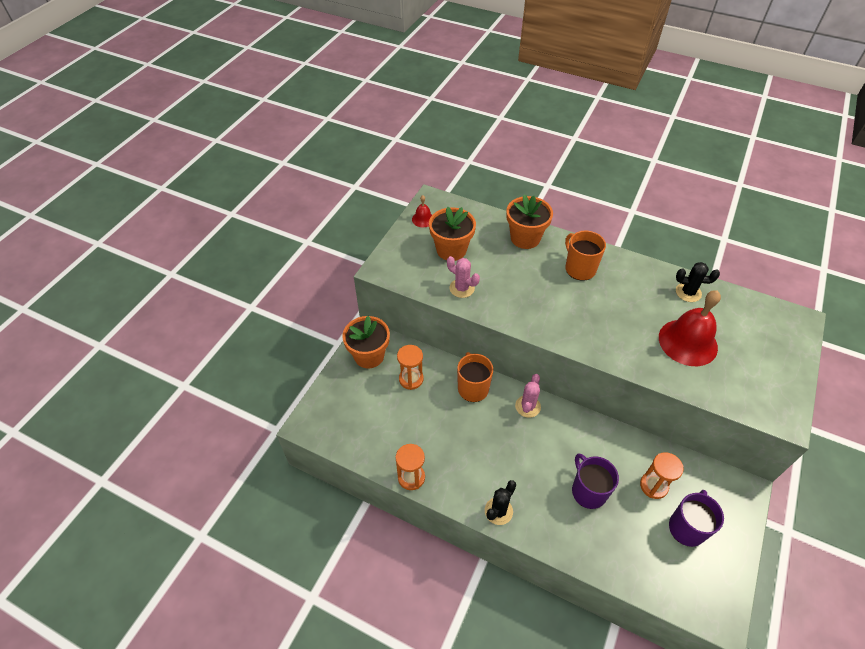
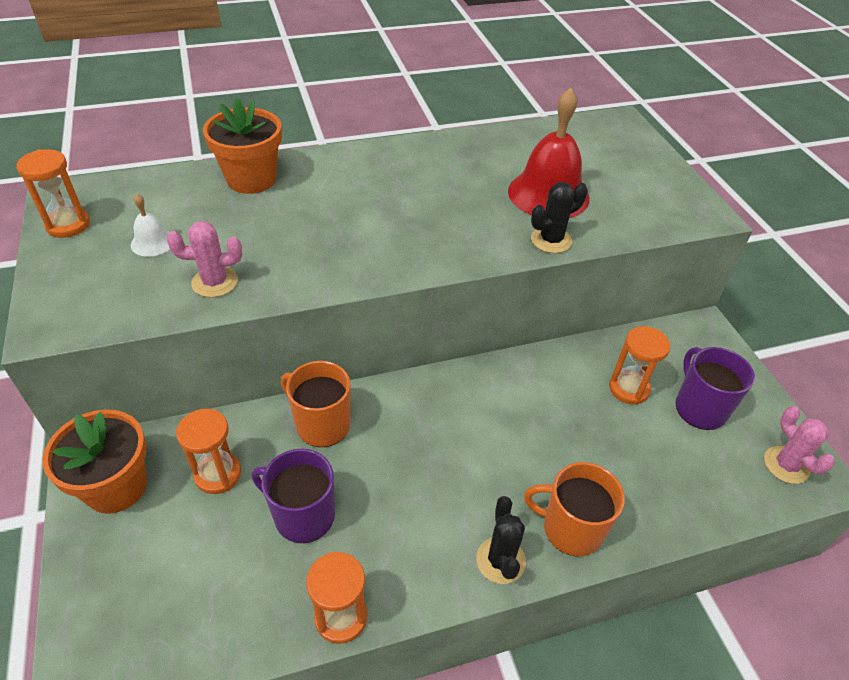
camera: 45 degrees left, 5 degrees down
red bell [412,195,432,227] -> orange hourglass [16,149,90,238]
orange flower pot [429,206,476,261] -> white bell [131,194,170,257]
pink cactus [515,374,541,418] -> pink cactus moved to [764,406,835,484]
orange mug [565,231,606,281] -> orange mug moved to [524,462,625,556]
purple mug [572,453,619,509] -> purple mug moved to [252,449,335,543]
black cactus [676,262,720,302] -> black cactus moved to [531,182,588,253]

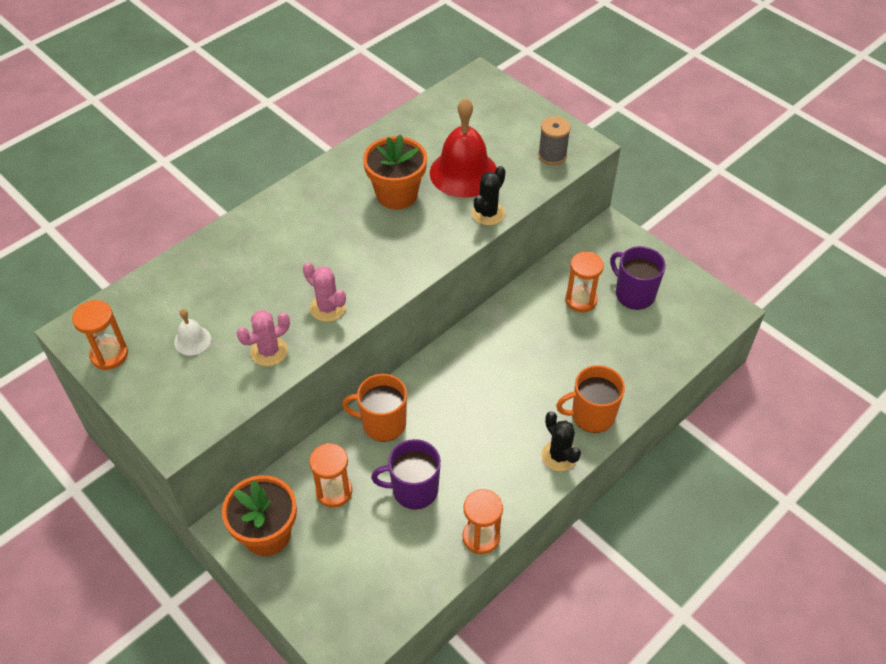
camera: 25 degrees left, 5 degrees up
orange flower pot [203,98,282,194] -> orange flower pot moved to [363,134,427,209]
pink cactus [764,406,835,484] -> pink cactus moved to [303,262,346,322]
none -> grey spool [538,116,571,165]

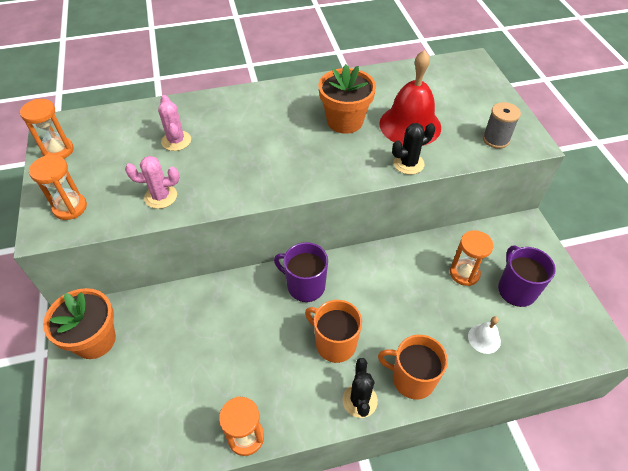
camera: 30 degrees right, 0 degrees up
white bell [174,309,211,355] -> white bell moved to [468,316,501,354]
pink cactus [303,262,346,322] -> pink cactus moved to [158,95,191,151]
orange hourglass [309,443,352,508] -> orange hourglass moved to [29,155,87,220]
orange mug [342,374,407,442] -> orange mug moved to [305,300,362,363]
purple mug [371,439,441,510] -> purple mug moved to [274,242,328,302]

